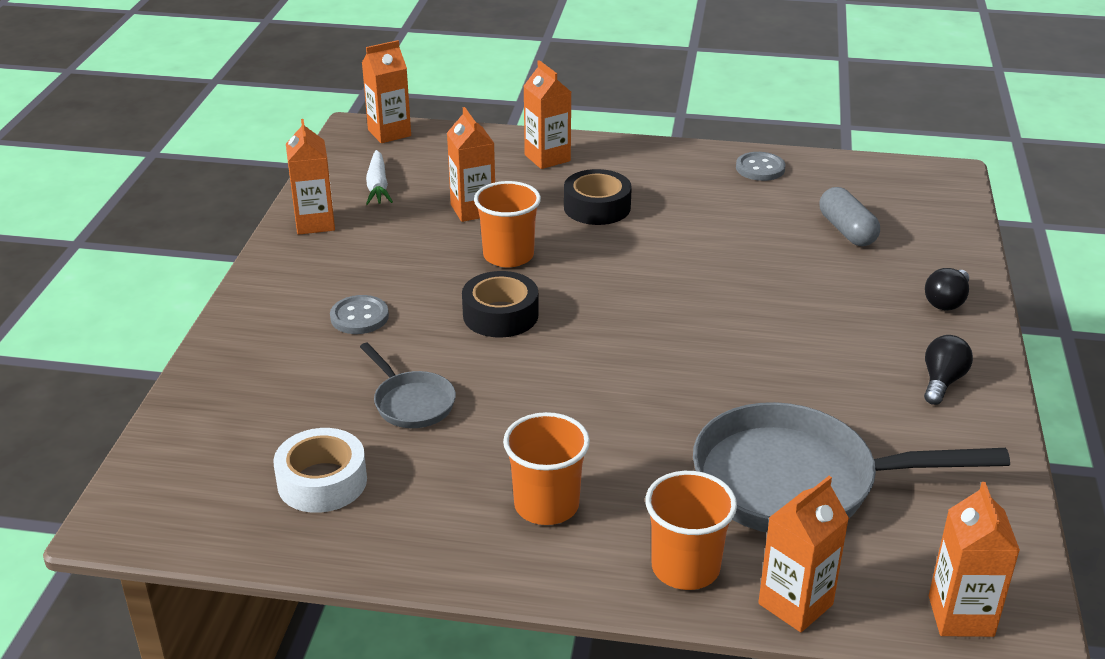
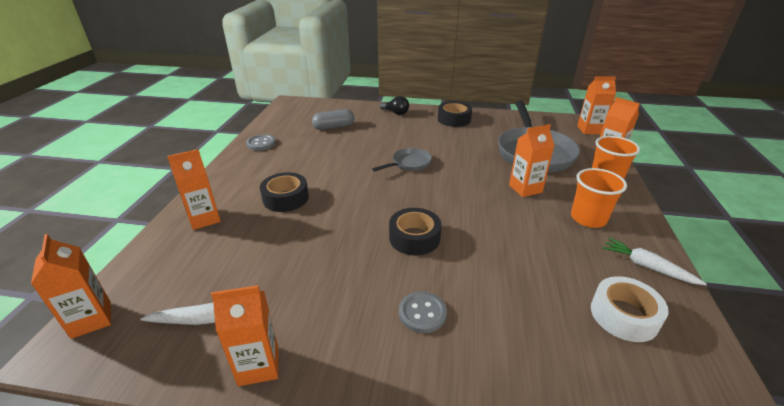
camera: 90 degrees left, 0 degrees up
grey pan [360,343,456,428] -> grey pan moved to [372,148,432,172]
orange carton [447,107,495,222] -> orange carton moved to [509,124,555,197]
orange cup [474,181,541,267] -> none
black light bulb [924,335,973,405] -> black tape [438,101,472,127]
none -> white carrot [602,237,707,285]

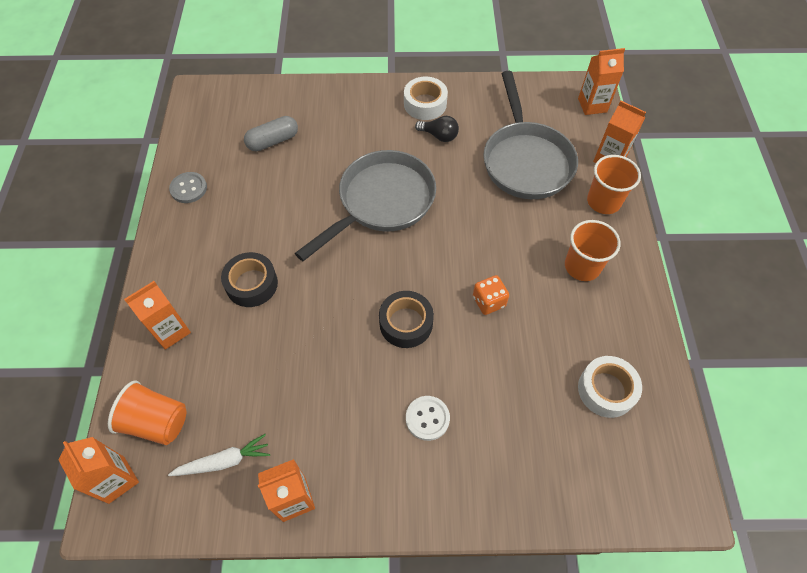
camera: 10 degrees left, 25 degrees up
grey pan [372,148,432,172] -> grey pan [295,150,436,261], size x2.05
black light bulb [380,96,409,115] -> black light bulb moved to [415,116,459,142]
grey button [399,291,447,333] -> white button [406,396,450,441]
black tape [438,101,472,127] -> white tape [404,77,448,120]
orange carton [509,124,555,197] -> none
white carrot [602,237,707,285] -> none
none -> orange cup [108,380,186,445]
none -> orange dice [473,275,509,315]

